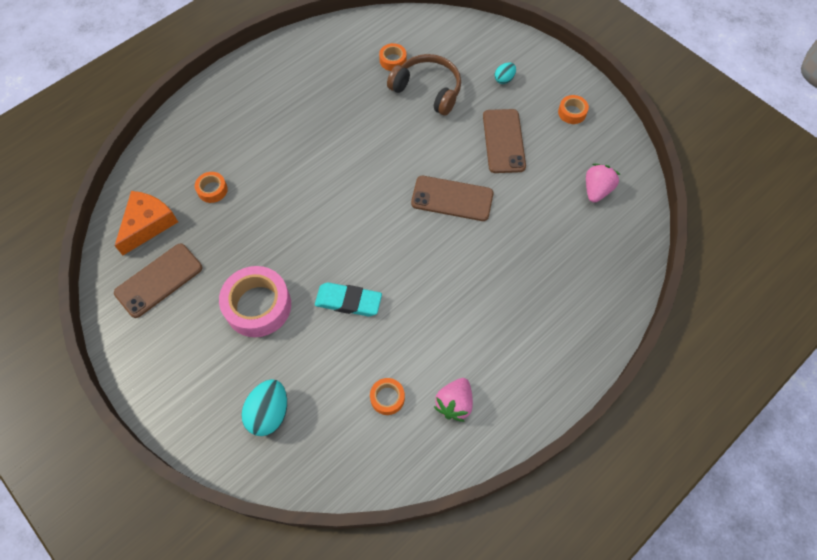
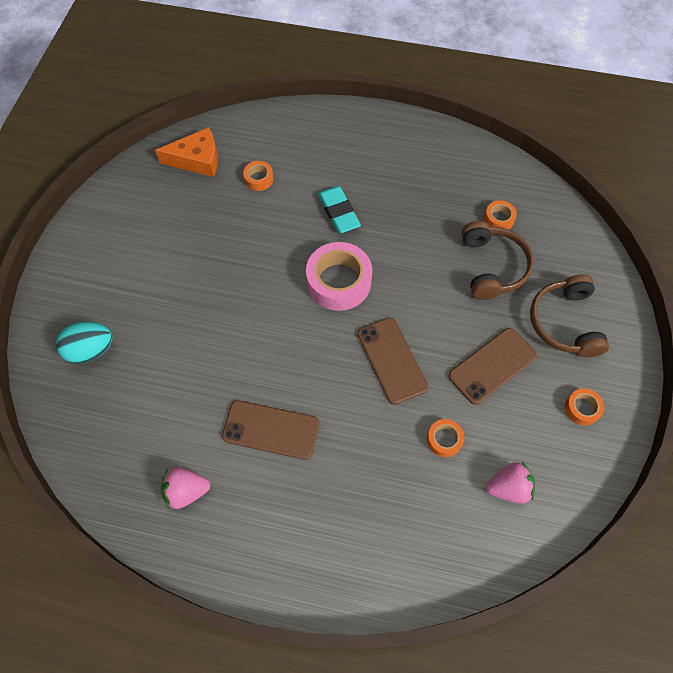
camera: 55 degrees right, 0 degrees up
brown phone [114,243,203,318] -> brown phone moved to [222,400,319,460]
pink tape [219,266,291,337] -> pink tape moved to [306,242,372,311]
turquoise eraser [315,282,382,316] -> turquoise eraser moved to [318,186,361,233]
orange tape [370,378,405,415] -> orange tape moved to [427,419,464,457]
turquoise egg [495,62,516,84] -> brown headphones [530,274,609,357]

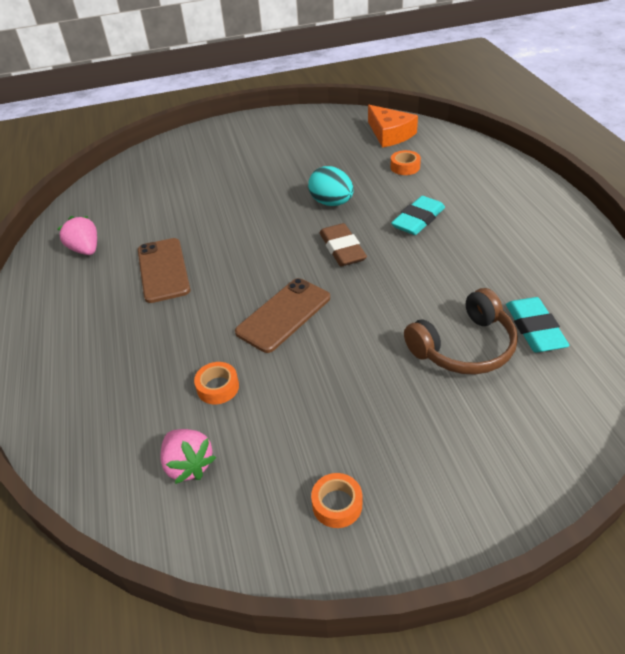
camera: 65 degrees right, 20 degrees down
turquoise egg [56,322,113,364] -> turquoise egg moved to [308,166,354,206]
pink tape [306,242,372,311] -> brown eraser [320,223,367,267]
brown phone [448,328,537,405] -> none
orange tape [484,200,517,229] -> turquoise eraser [506,297,570,353]
brown headphones [530,274,609,357] -> none

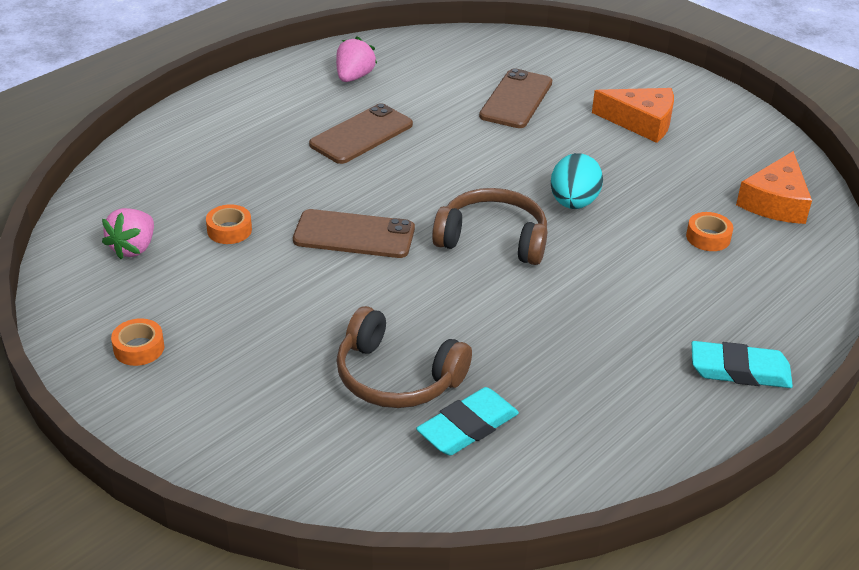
camera: 55 degrees right, 5 degrees down
brown eraser [320,223,367,267] -> brown headphones [432,188,547,265]
turquoise eraser [391,196,445,235] -> turquoise eraser moved to [692,341,793,388]
none -> brown phone [479,68,552,128]
none -> orange cheese [592,88,674,143]

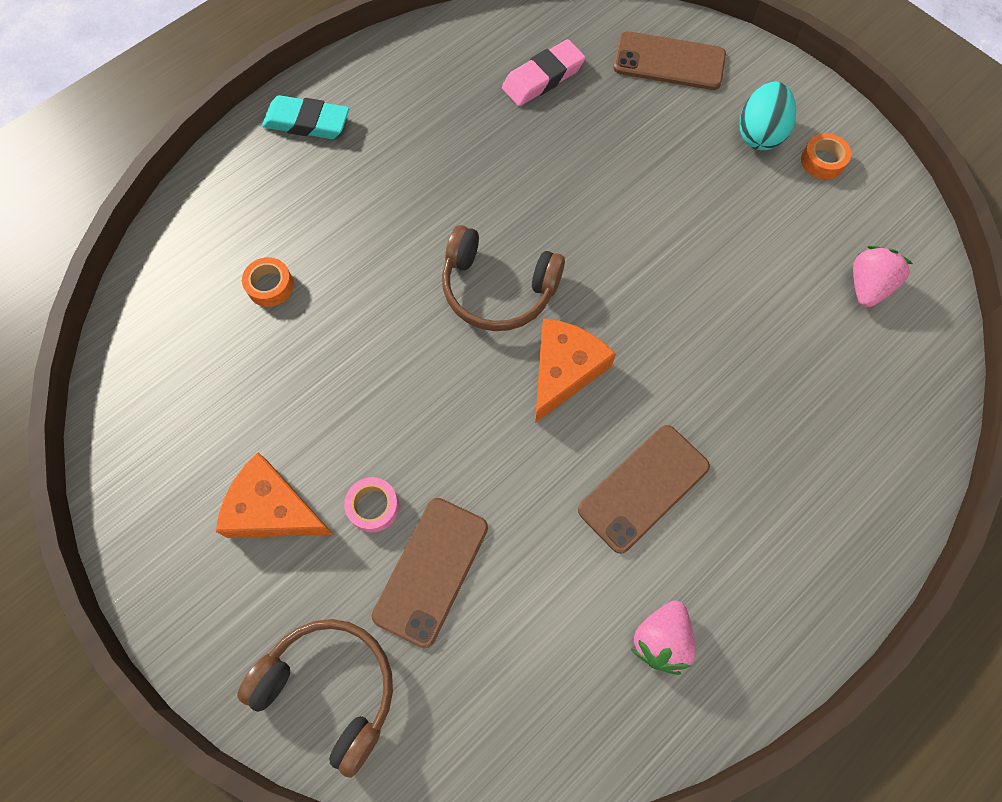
camera: 175 degrees left, 30 degrees up
orange tape [206,204,252,244] -> none
brown phone [293,209,415,258] -> brown phone moved to [613,31,726,90]
brown headphones [336,306,472,408] -> brown headphones moved to [237,619,393,778]
turquoise eraser [416,387,519,456] -> pink eraser [502,39,586,106]
turquoise egg [551,153,603,209] -> turquoise egg moved to [740,82,796,150]
orange cheese [736,151,812,224] -> orange cheese moved to [535,318,616,423]
none -> pink tape [344,477,399,532]

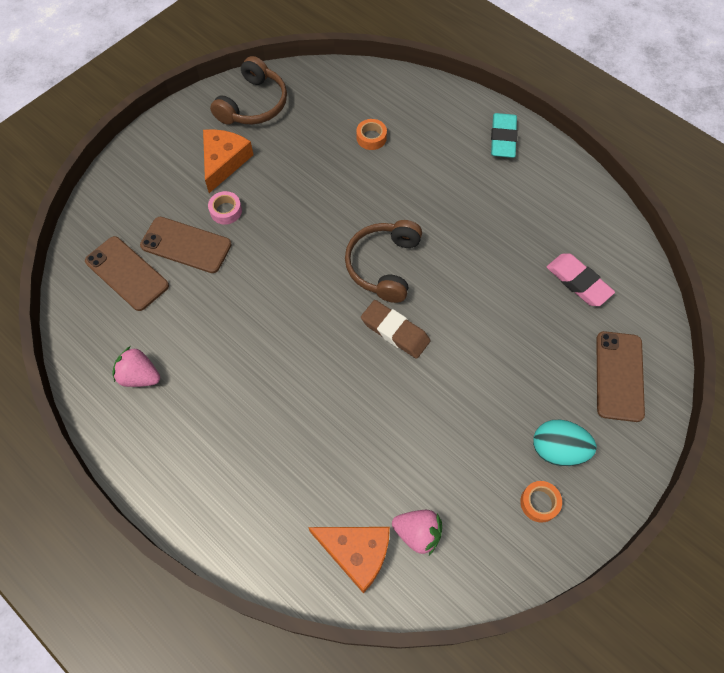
camera: 85 degrees right, 5 degrees down
brown headphones [237,619,393,778] -> brown headphones moved to [210,56,287,125]
orange cheese [535,318,616,423] -> orange cheese moved to [308,527,390,593]
brown phone [578,425,710,554] -> brown phone moved to [85,236,169,311]
none -> brown eraser [361,300,430,359]

